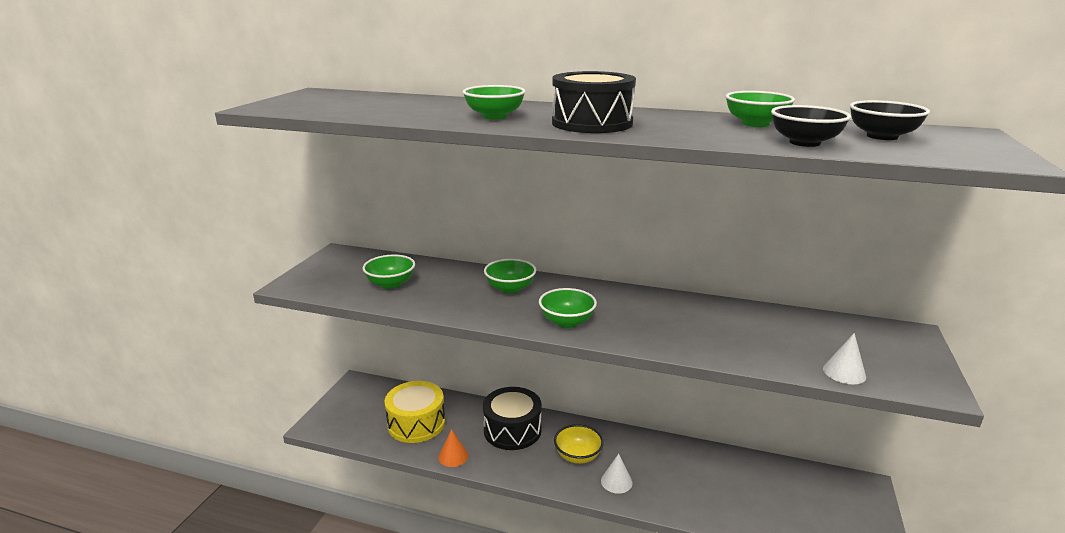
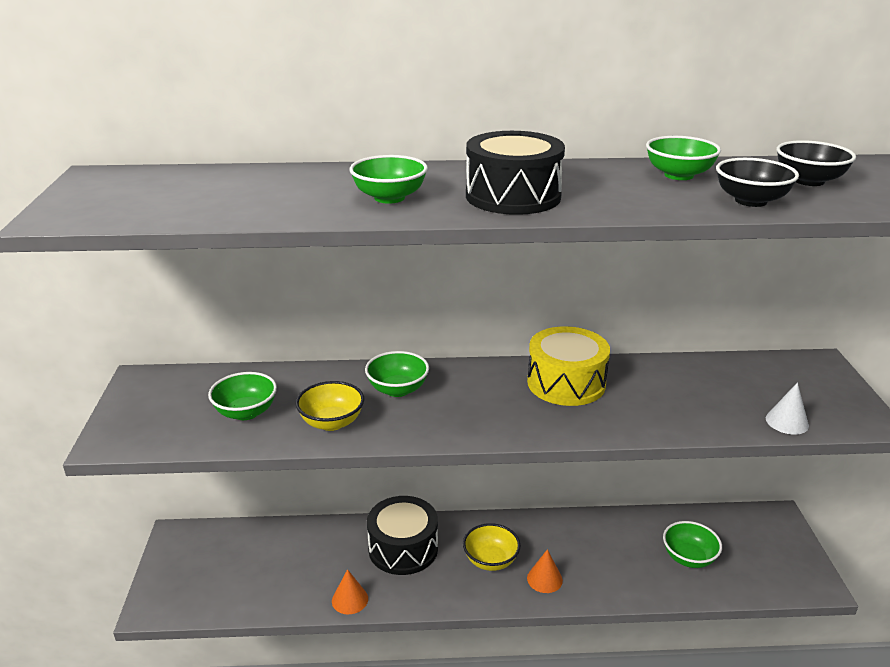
camera: 20 degrees left, 5 degrees up
yellow drum [385,381,445,443] -> yellow drum moved to [527,326,610,406]
green bowl [539,288,597,328] -> green bowl moved to [663,521,722,568]
white cone [601,454,632,494] -> orange cone [527,549,563,593]
none -> yellow bowl [296,381,364,431]

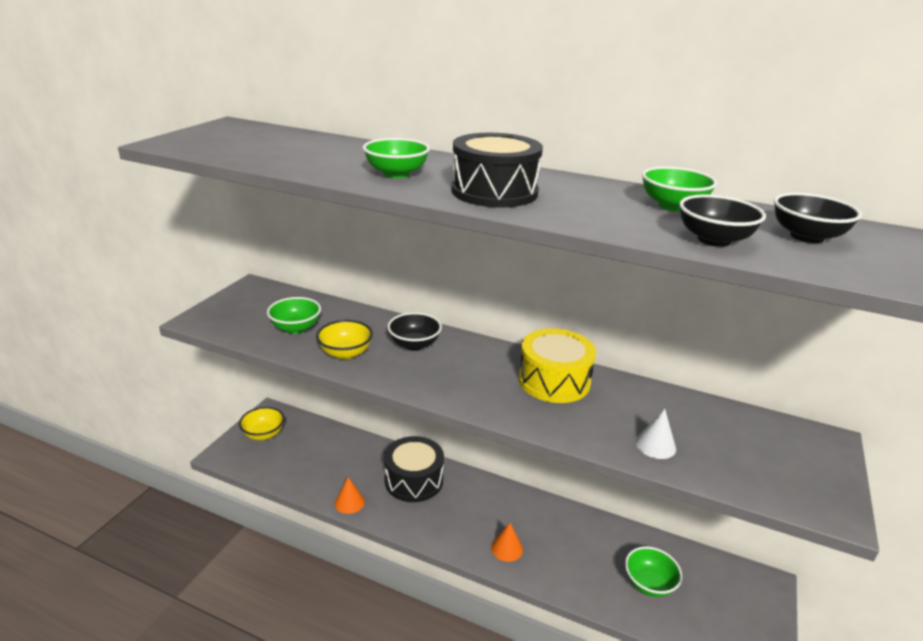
camera: 25 degrees right, 0 degrees up
green bowl [365,351,429,397] -> black bowl [387,312,442,351]
yellow bowl [463,523,521,571] -> yellow bowl moved to [239,407,285,440]
white cone [766,382,809,435] -> white cone moved to [635,409,676,459]

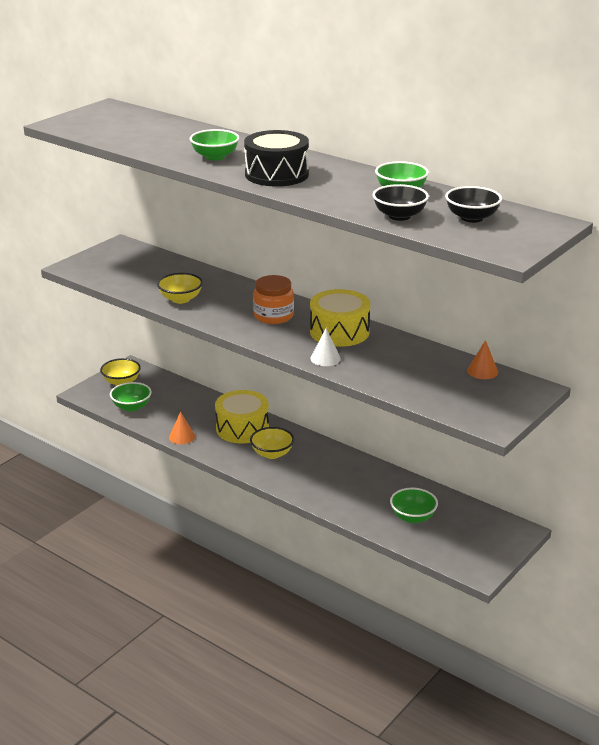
camera: 15 degrees right, 0 degrees up
green bowl [267,297,321,334] -> green bowl moved to [110,382,152,412]
black drum [384,436,444,502] -> yellow drum [215,390,269,444]
black bowl [387,312,442,351] -> none
orange cone [491,523,523,562] -> orange cone moved to [467,340,498,379]
white cone [635,409,676,459] -> white cone moved to [311,328,341,366]
none -> yellow bowl [250,427,294,459]
none -> orange jar [253,275,294,324]

